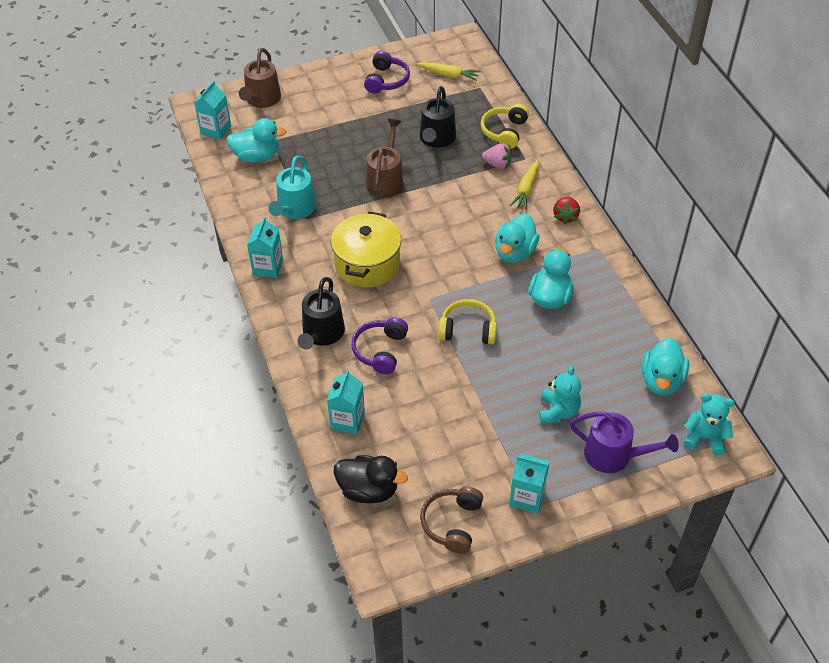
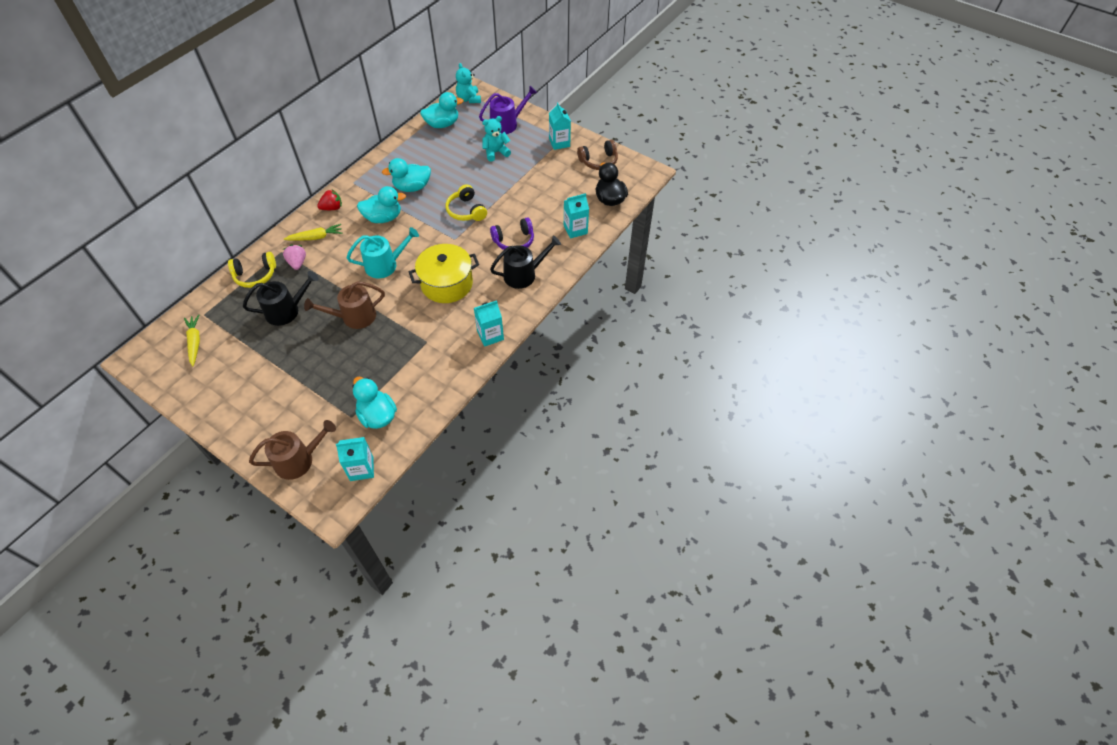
camera: 125 degrees left, 5 degrees up
turquoise watering can [268,155,316,219] -> turquoise watering can moved to [347,227,419,278]
purple headphones [364,51,410,94] -> none
purple watering can [570,411,679,473] -> purple watering can turned 75 degrees clockwise [479,86,537,134]

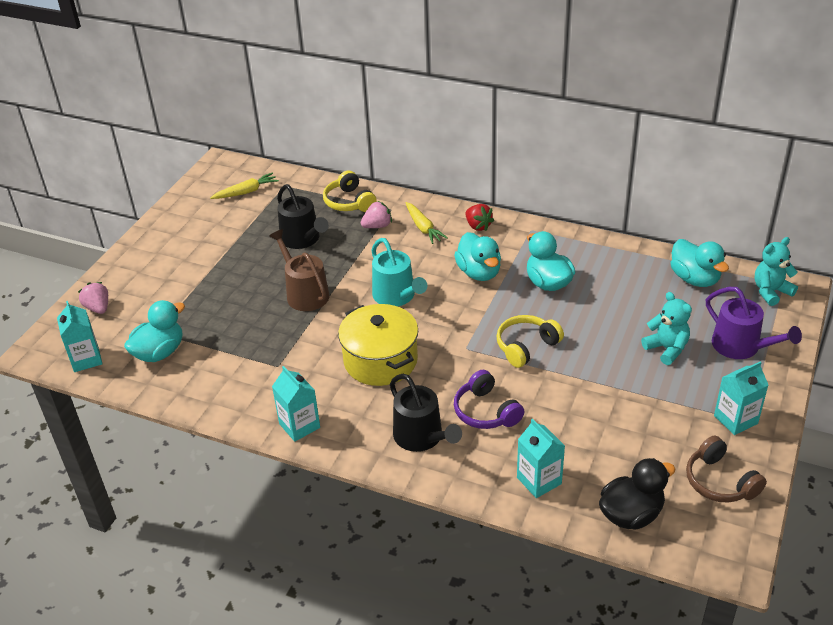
camera: 80 degrees right, 15 degrees down
brown watering can [249,420,336,480] -> pink strawberry [78,282,108,314]

